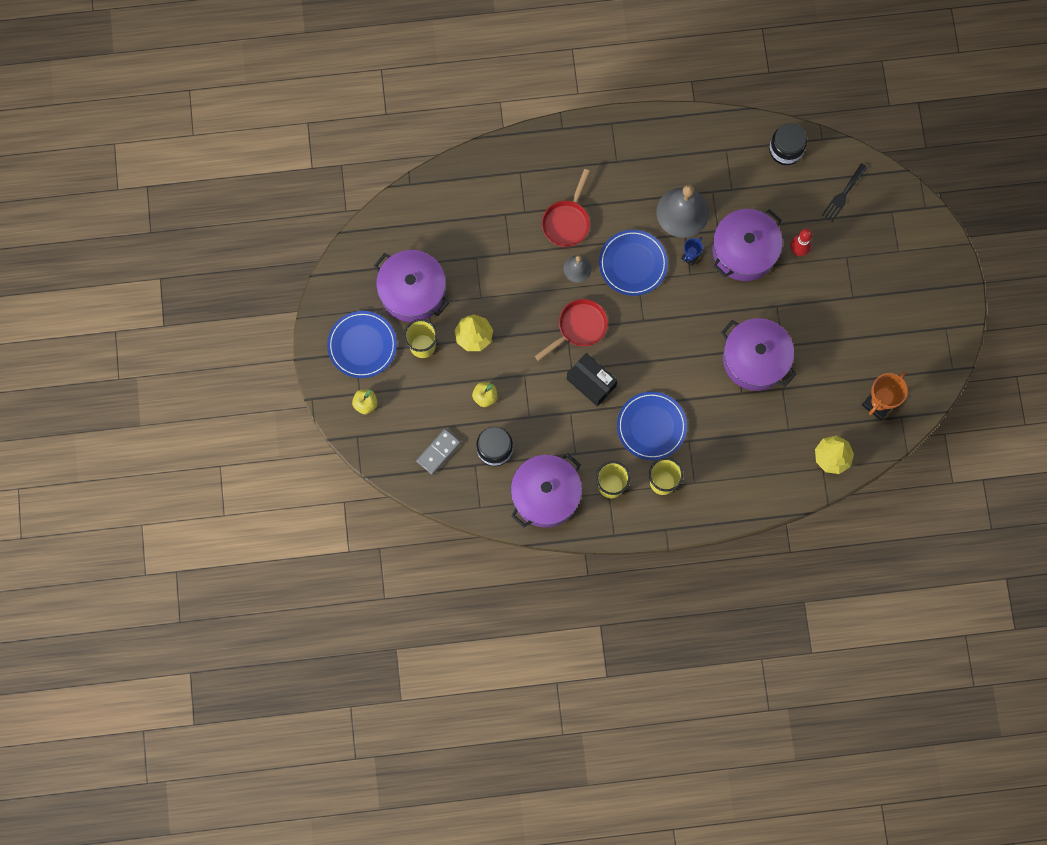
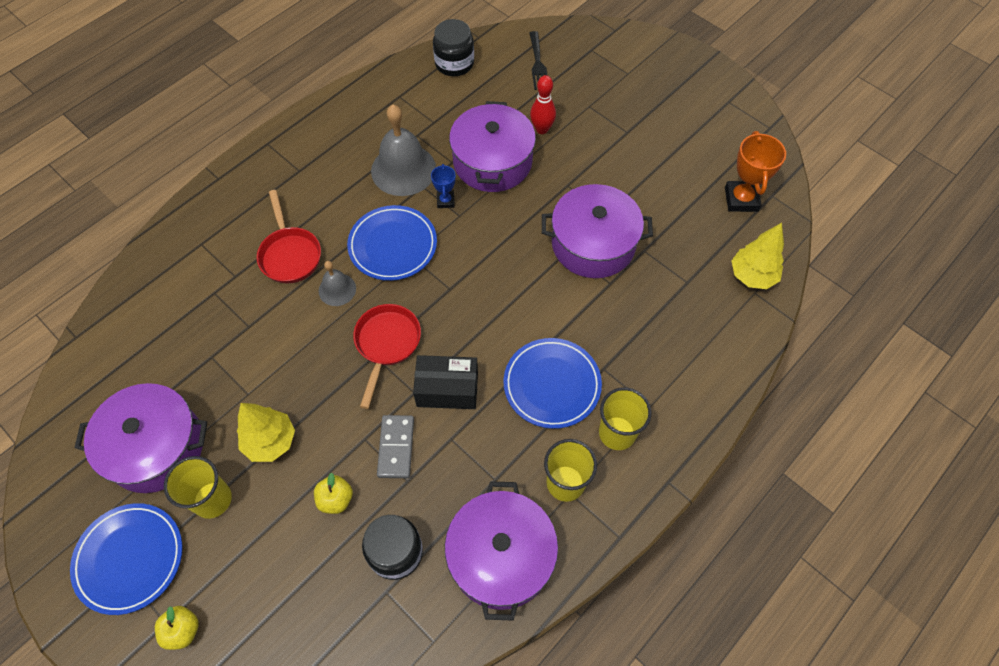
camera: 40 degrees left, 15 degrees down
grey domino [416,429,461,475] -> grey domino moved to [377,415,414,478]

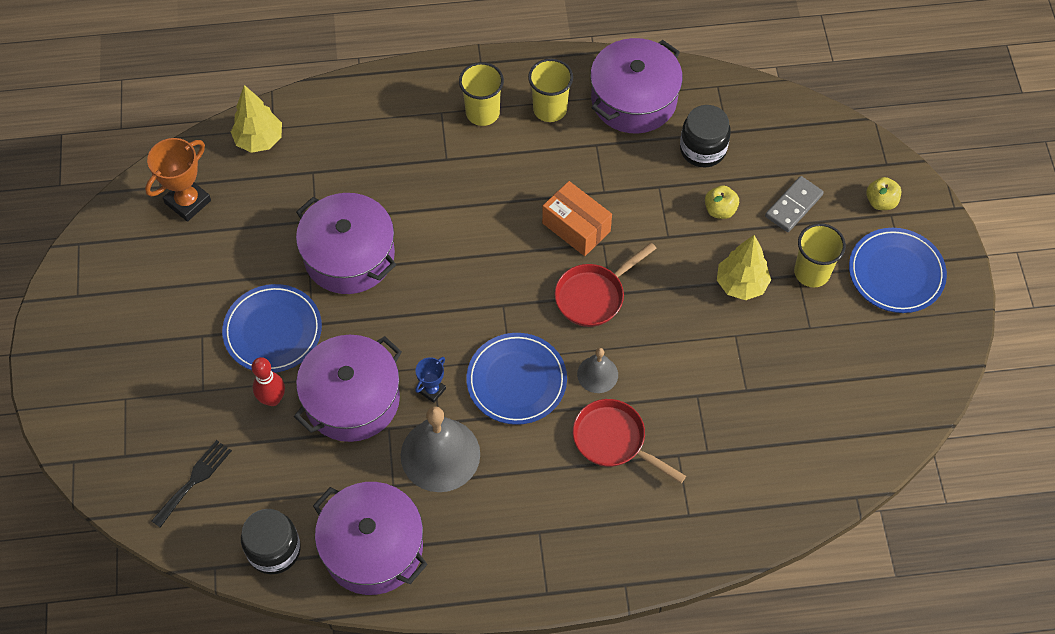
camera: 140 degrees left, 0 degrees up
purple pot [75,383,207,493] -> purple pot moved to [313,482,428,595]
red pan [257,190,321,284] -> red pan turned 75 degrees counterclockwise [573,399,686,483]
grey domino [377,415,414,478] -> grey domino moved to [765,176,824,232]
black box [413,355,478,409] -> orange box [542,181,612,256]
blue plate [504,338,602,429] -> blue plate moved to [222,284,322,373]

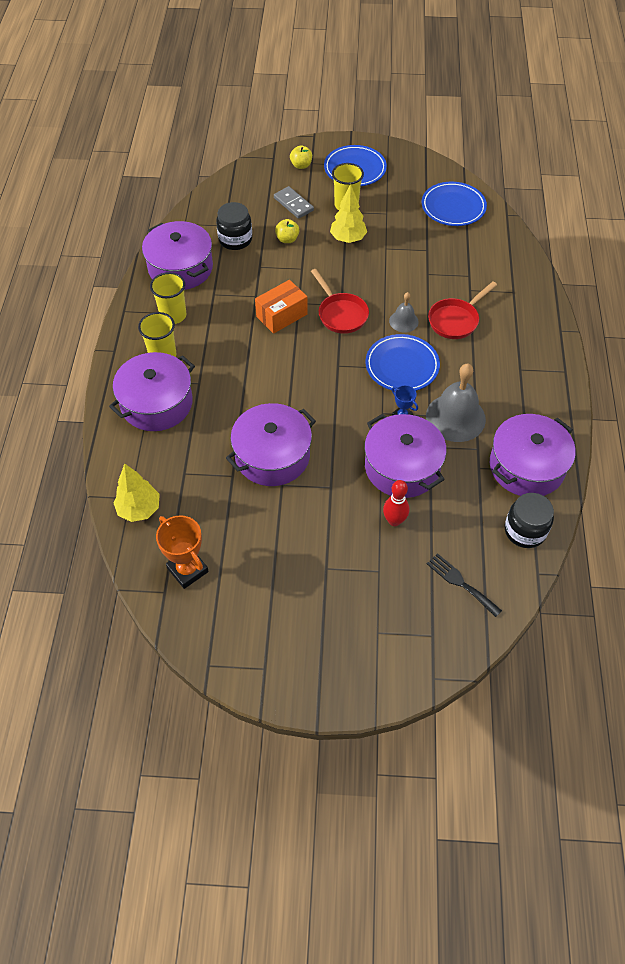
camera: 80 degrees left, 5 degrees down
blue plate [222,284,322,373] -> blue plate moved to [422,182,487,226]
none -> purple pot [109,352,195,431]

